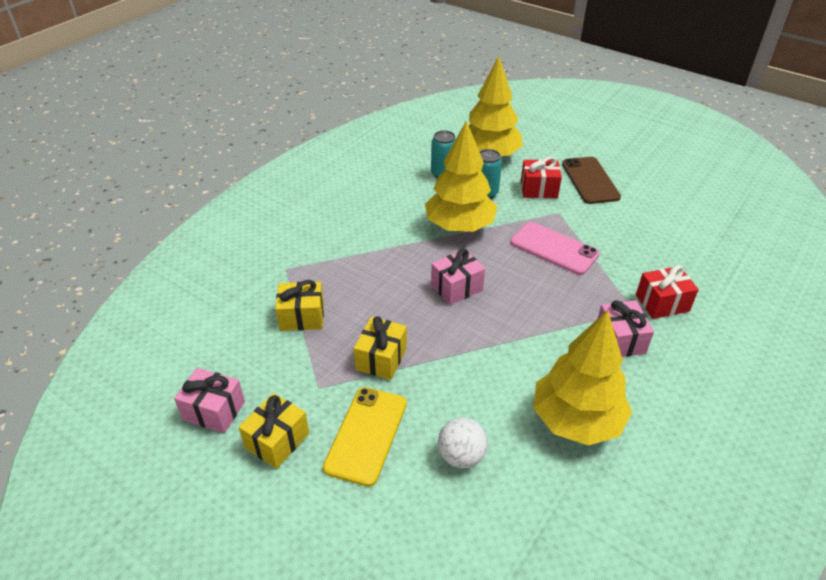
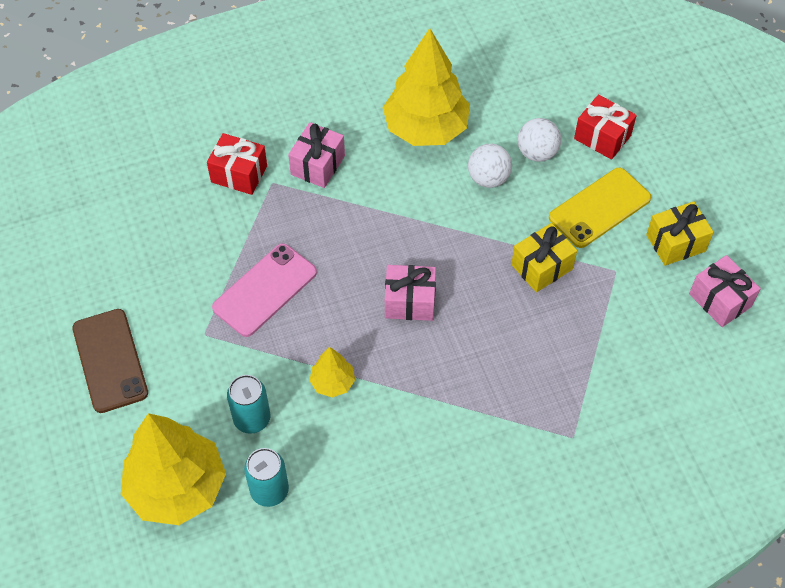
camera: 145 degrees left, 15 degrees up
yellow gift [275,280,324,331] -> none
yellow tree [425,121,497,232] -> yellow tree [309,347,355,398], size x0.46
pink phone [510,222,600,275] -> pink phone turned 60 degrees clockwise [212,243,317,337]
red gift [521,156,562,198] -> red gift moved to [574,95,637,160]
brown phone [562,157,621,204] -> brown phone turned 45 degrees counterclockwise [72,309,148,413]
none -> white ball [468,144,512,188]

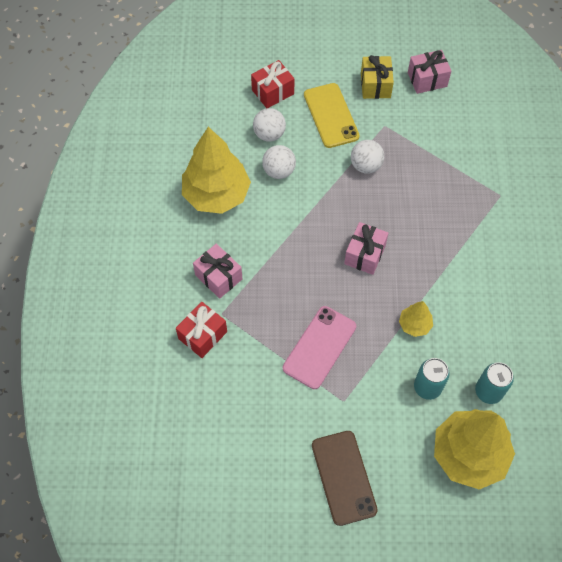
camera: 70 degrees left, 5 degrees up
brown phone [72,309,148,413] -> brown phone turned 75 degrees clockwise [312,431,378,526]
pink phone [212,243,317,337] -> pink phone turned 60 degrees clockwise [283,306,356,389]
yellow gift [511,223,577,292] -> white ball [351,140,384,174]

